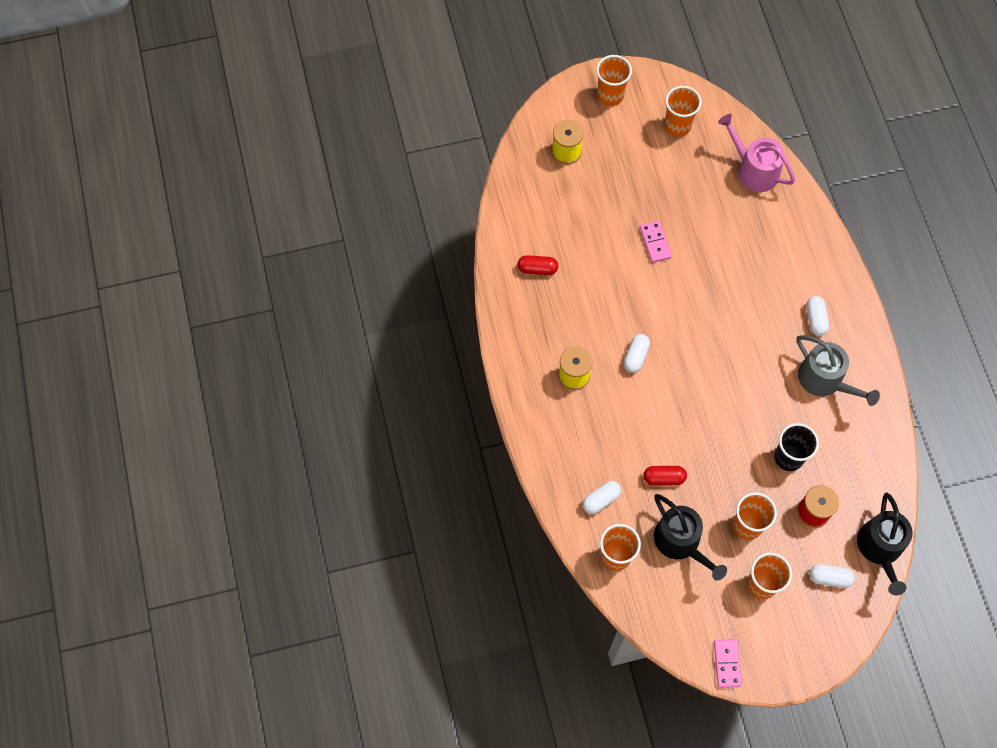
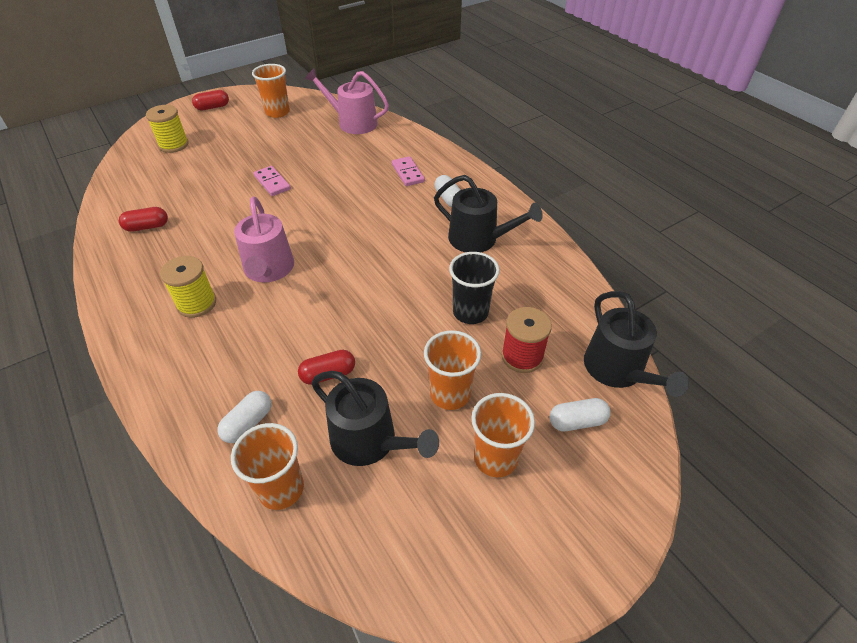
camera: 20 degrees left, 20 degrees down
orange cup [596,55,632,106] -> red capsule [192,90,229,110]
white capsule [624,334,650,373] -> pink watering can [234,196,294,283]
pink domino [714,639,742,688] -> pink domino moved to [392,156,425,186]
grey watering can [796,335,880,406] -> black watering can [434,175,543,252]

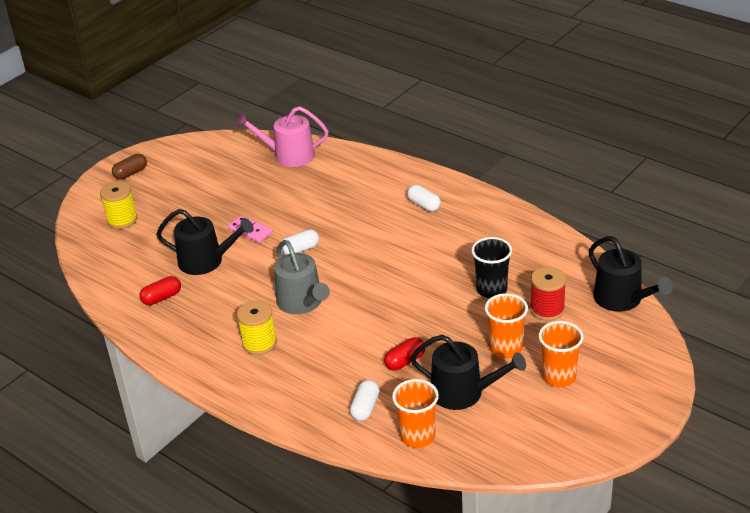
camera: 15 degrees left, 10 degrees down
red capsule [192,90,229,110] -> brown capsule [112,154,147,179]
pink watering can [234,196,294,283] -> grey watering can [274,240,330,314]
orange cup [252,64,290,118] -> none
pink domino [392,156,425,186] -> none
black watering can [434,175,543,252] -> black watering can moved to [156,209,254,275]
white capsule [550,398,611,431] -> white capsule moved to [280,229,319,255]

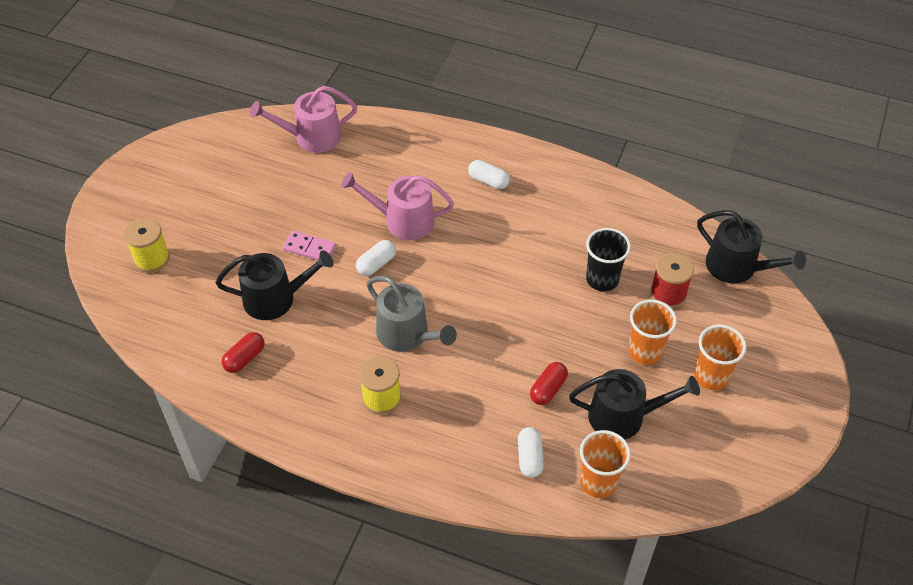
camera: 20 degrees left, 15 degrees up
brown capsule [112,154,147,179] -> none
none -> pink watering can [341,172,454,240]

